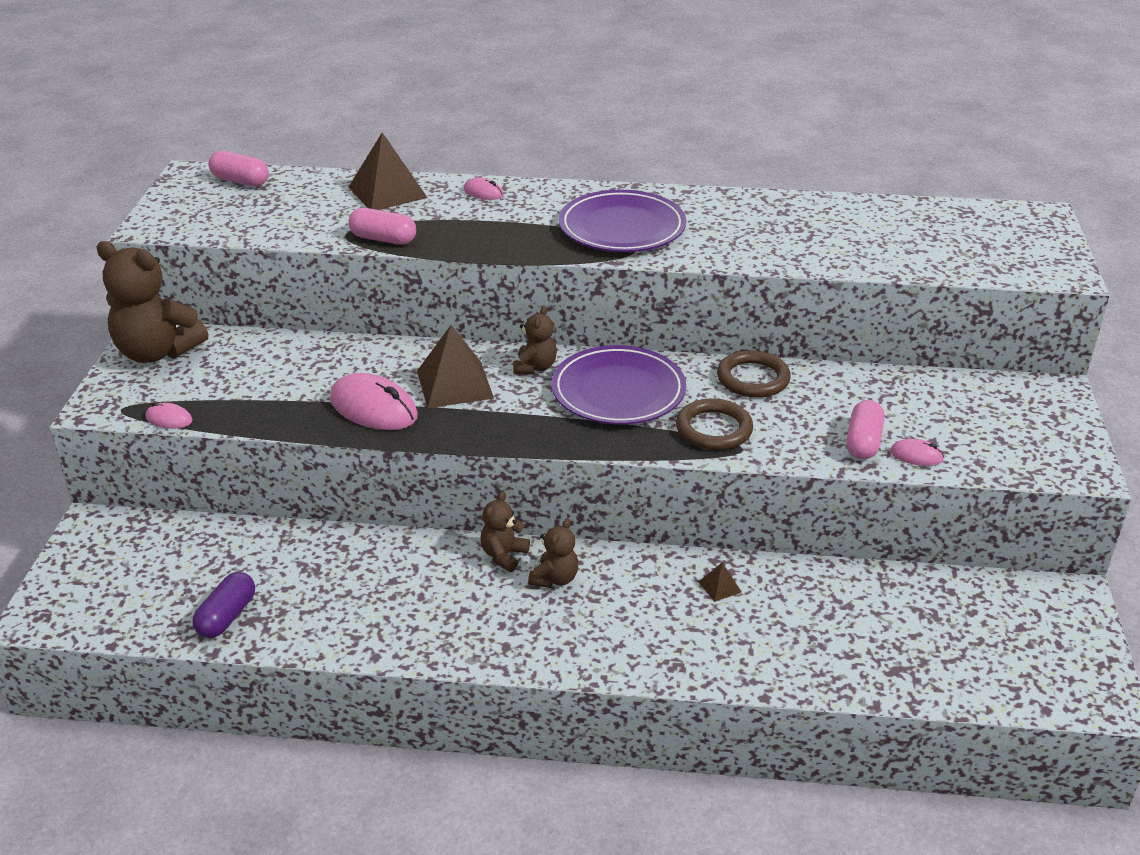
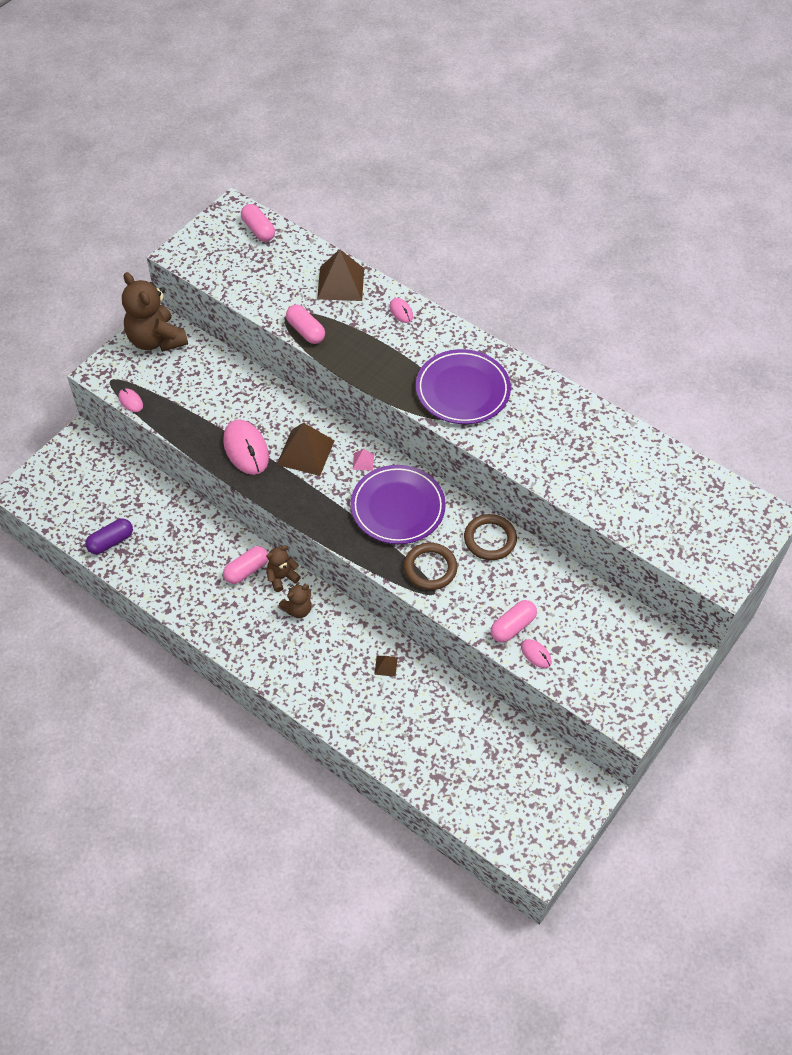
camera: 30 degrees right, 20 degrees up
brown teddy bear [513,306,557,374] -> pink pyramid [353,449,374,471]
none -> pink capsule [223,546,268,584]

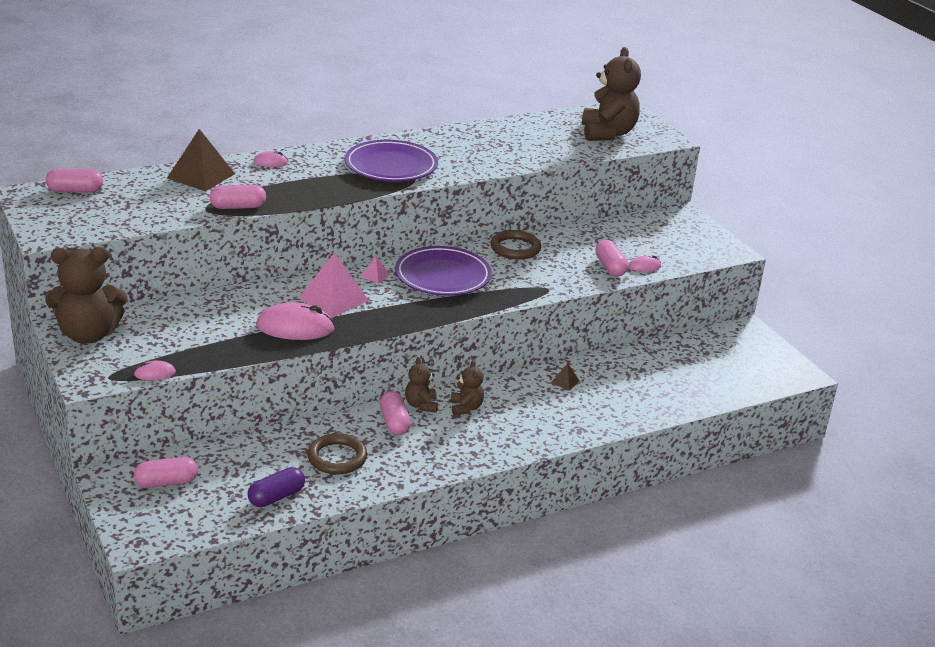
camera: 65 degrees left, 25 degrees down
purple capsule [85,518,133,554] -> purple capsule turned 60 degrees clockwise [247,467,305,507]
brown pyramid [276,422,335,476] -> pink pyramid [298,253,369,318]
brown ring [404,543,457,590] -> brown ring moved to [307,433,367,474]
none -> pink capsule [134,457,198,488]
none -> brown teddy bear [582,47,641,141]

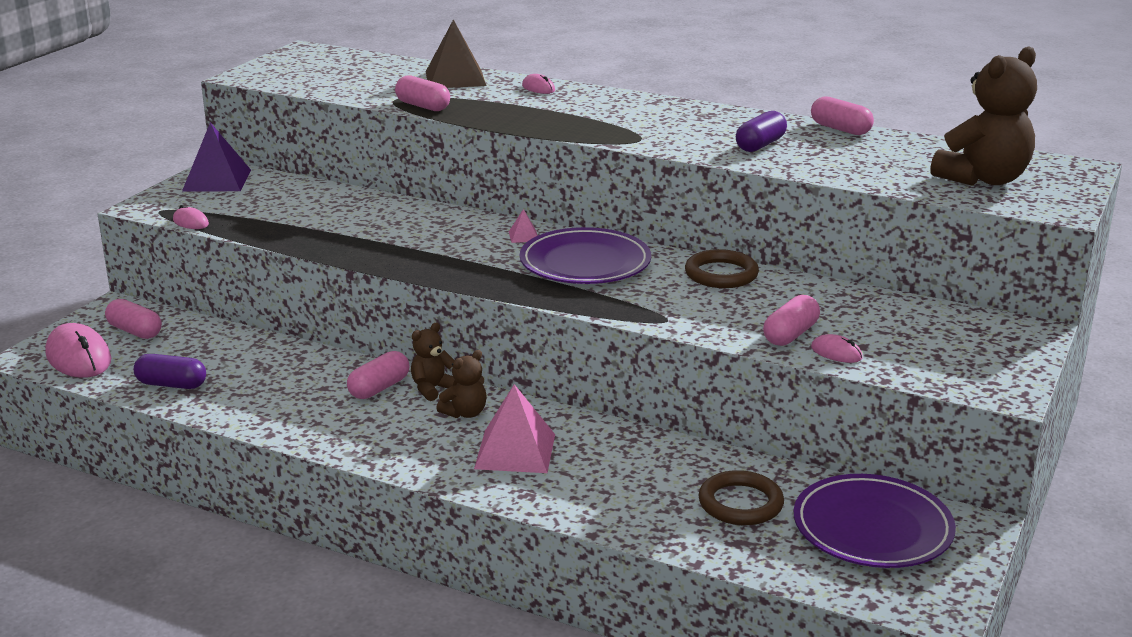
camera: 55 degrees right, 5 degrees down
brown teddy bear [45,247,127,344] -> purple pyramid [182,122,251,192]
pink capsule [46,169,103,192] -> pink capsule moved to [811,96,874,135]
pink mouse [256,302,335,340] -> pink mouse moved to [45,323,112,378]
pink pyramid [298,253,369,318] -> pink pyramid moved to [474,384,555,473]
brown ring [307,433,367,474] -> brown ring moved to [698,470,784,525]
purple plate [345,140,438,182] -> purple plate moved to [794,474,956,568]
brown pyramid [551,363,580,391] -> none
none -> purple capsule [736,111,787,152]

